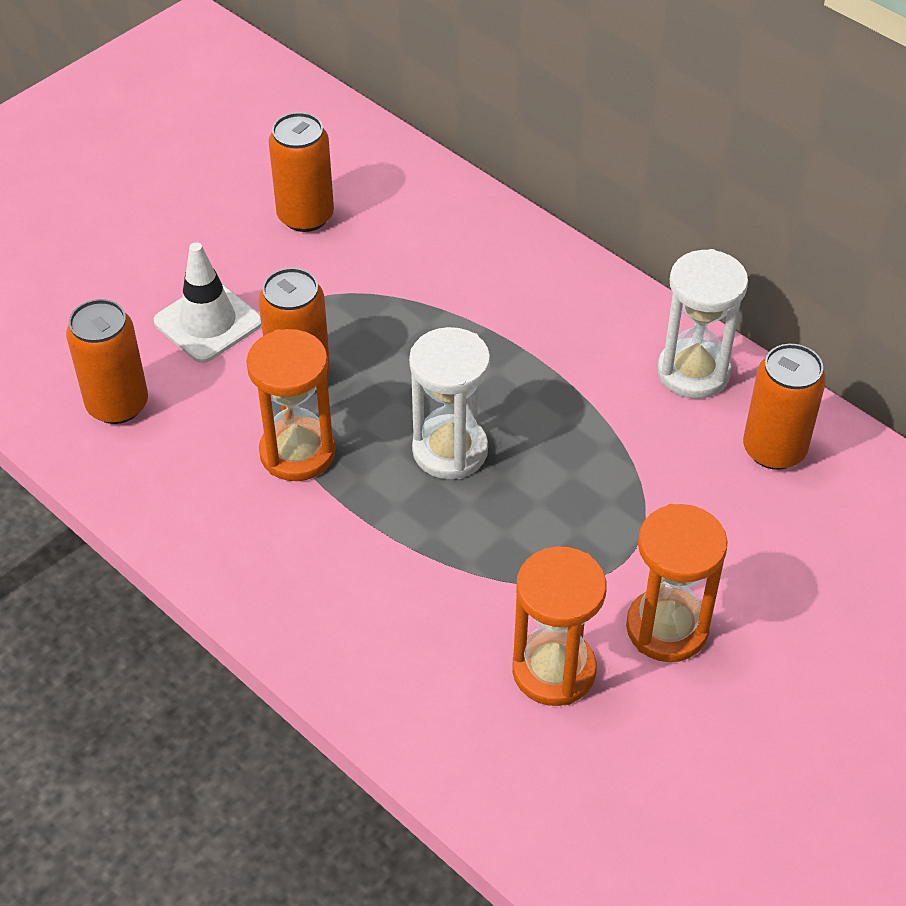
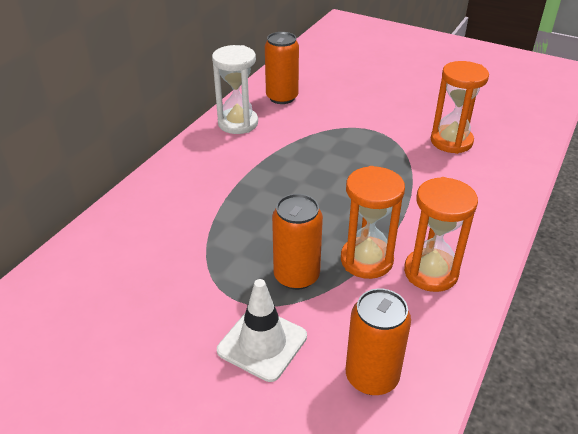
camera: 105 degrees left, 10 degrees down
orange can [268,112,334,232] -> none
white hourglass [409,327,490,479] -> none
orange hourglass [626,504,728,662] -> orange hourglass moved to [404,177,478,292]

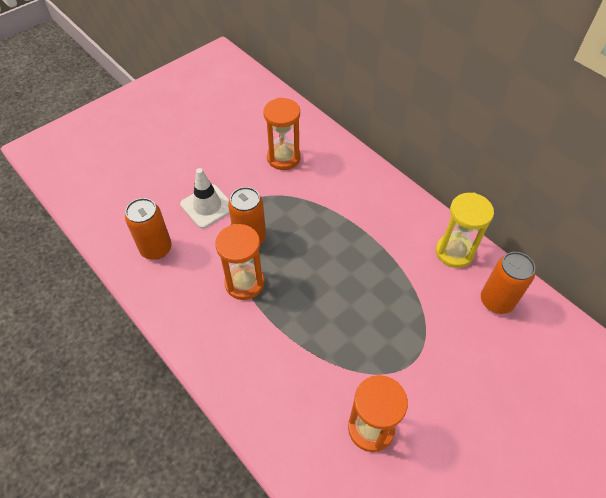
camera: 110 degrees right, 15 degrees up
white hourglass [212,45,258,134] -> yellow hourglass [436,193,494,268]
orange hourglass [404,177,478,292] -> orange hourglass moved to [263,98,301,170]

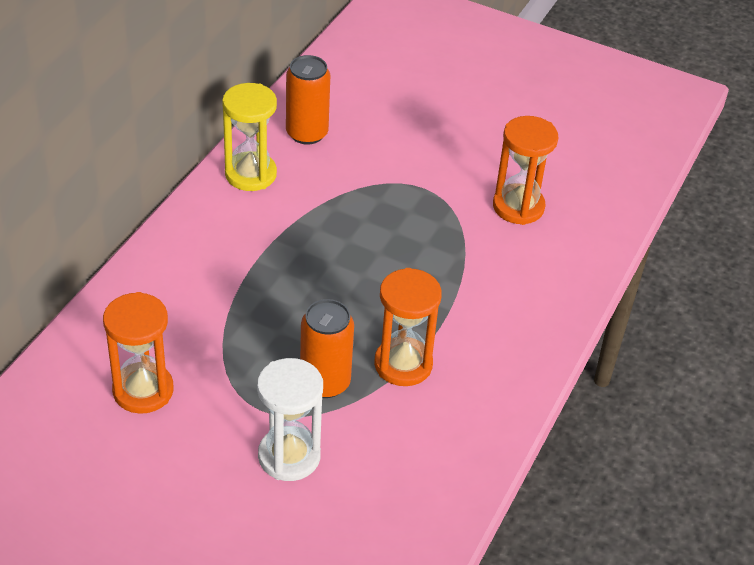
camera: 115 degrees left, 10 degrees down
orange can [125,198,172,260] -> none
white traffic cone [180,168,230,228] -> white hourglass [257,358,323,481]

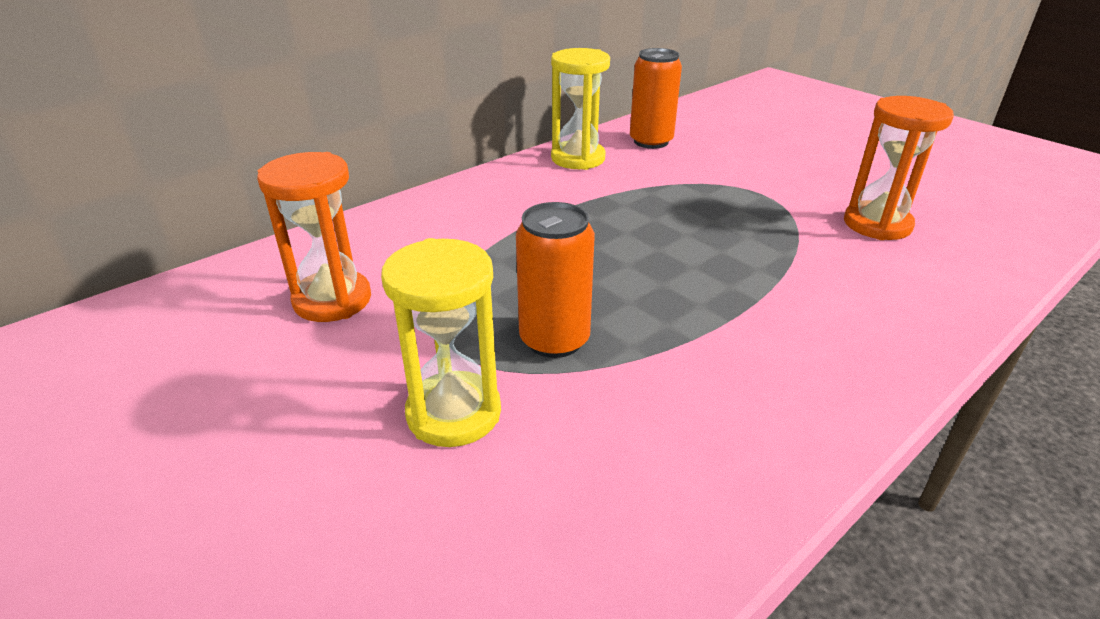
camera: 25 degrees right, 10 degrees down
white hourglass [257,358,323,481] -> yellow hourglass [381,238,501,447]
orange hourglass [374,268,442,386] -> none

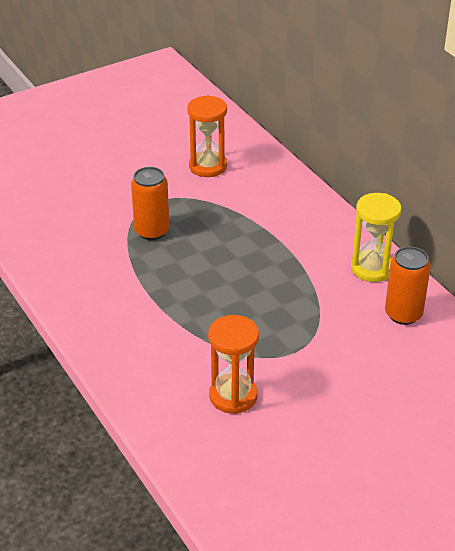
camera: 100 degrees right, 5 degrees up
yellow hourglass [381,238,501,447] -> none

